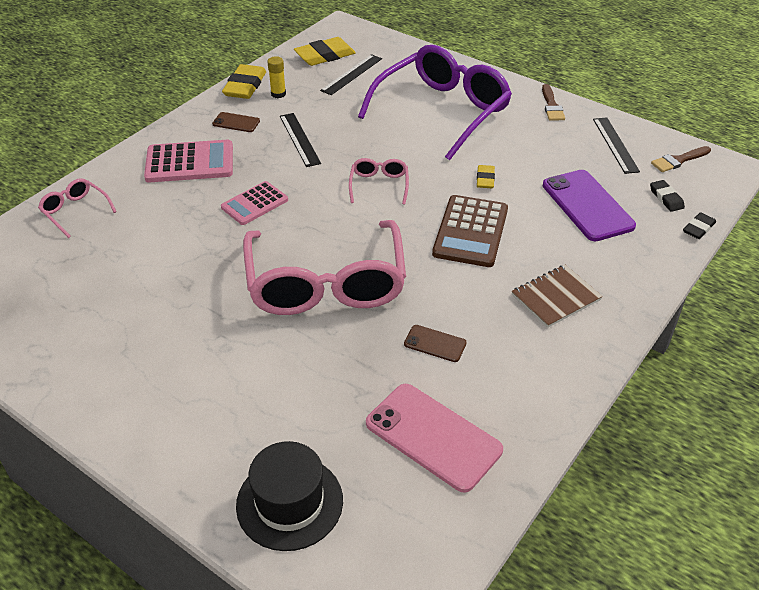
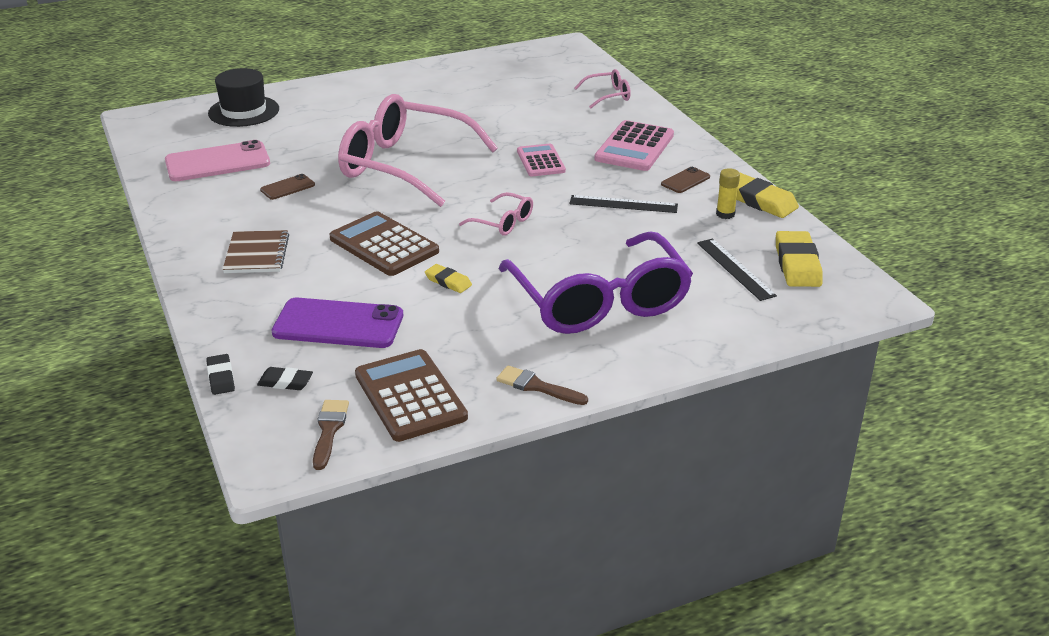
camera: 120 degrees right, 10 degrees down
black ruler [593,117,640,174] -> brown calculator [355,349,468,442]

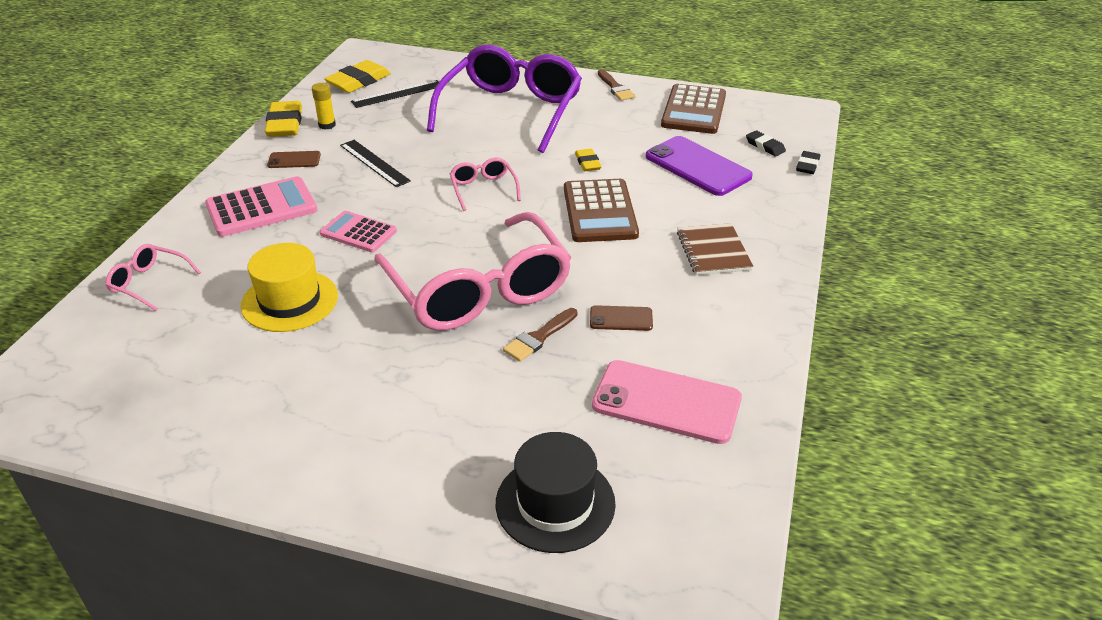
camera: 140 degrees left, 5 degrees up
brown notebook [223,230,289,273] -> brown notebook turned 45 degrees counterclockwise [677,223,753,275]
brown brush [313,400,349,470] -> brown brush moved to [503,308,578,362]
pink calculator [517,144,566,177] -> pink calculator turned 90 degrees clockwise [320,211,397,252]
black ruler [697,238,777,301] -> black ruler turned 45 degrees clockwise [351,80,439,108]
none -> yellow hat [241,243,338,332]

